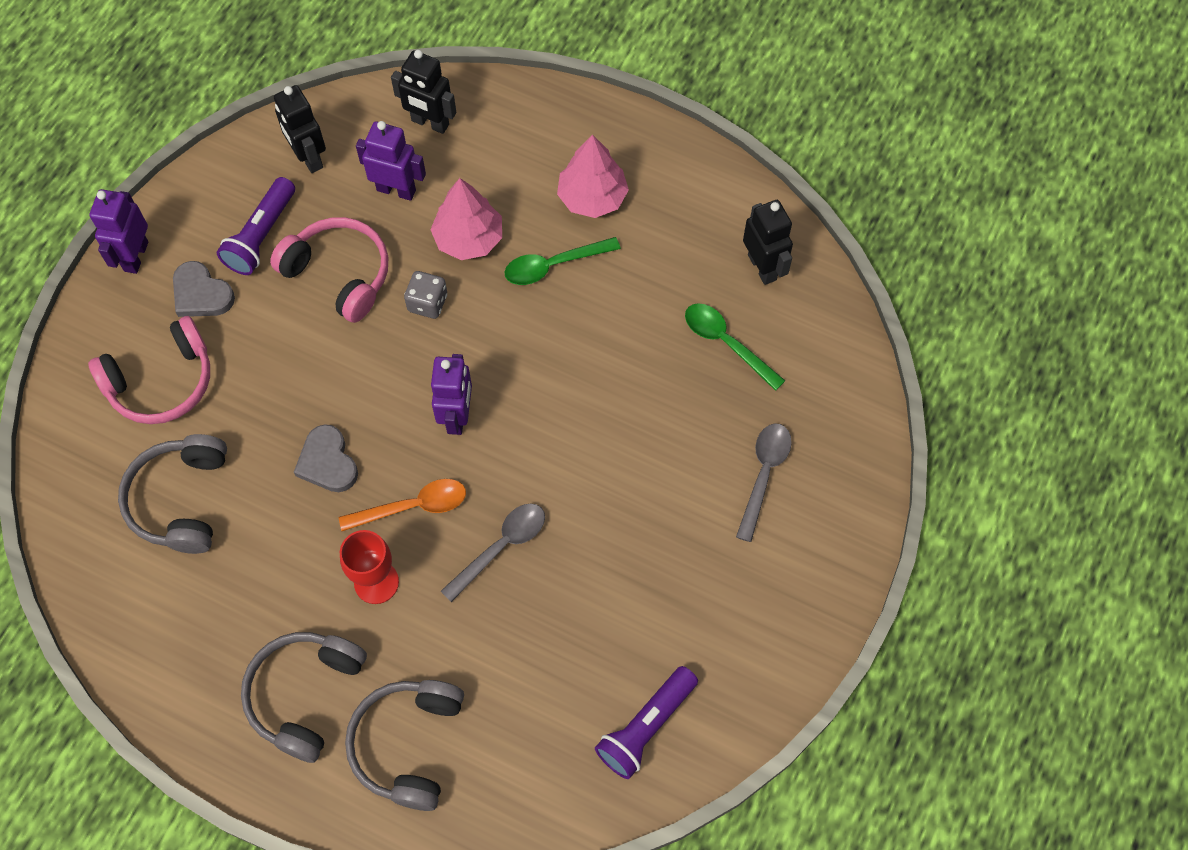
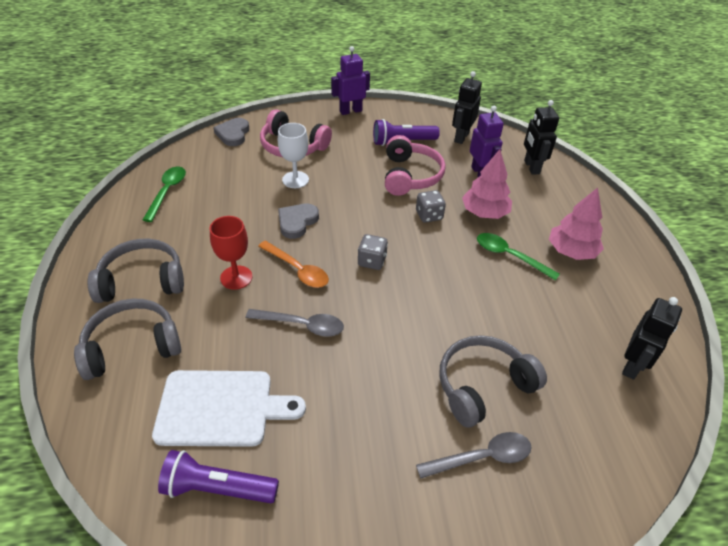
camera: 55 degrees right, 20 degrees down
grey headphones [118,434,227,554] -> grey headphones moved to [439,335,547,428]
grey heart [173,261,235,317] -> grey heart moved to [213,118,249,146]
purple robot [431,354,472,435] -> grey dice [358,234,388,270]
green spoon [685,303,785,391] -> green spoon moved to [143,167,186,222]
none -> white cutting board [152,370,306,447]
none -> white goblet [278,123,309,188]

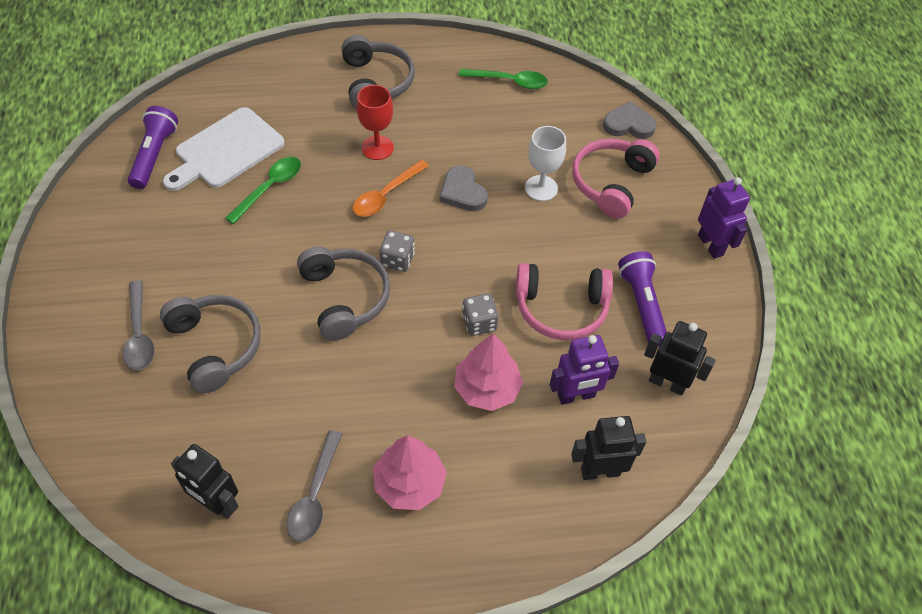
camera: 90 degrees right, 10 degrees up
grey headphones [74,299,181,380] -> grey headphones moved to [297,247,390,341]
white cutting board [152,370,306,447] -> white cutting board turned 45 degrees clockwise [163,107,285,191]
grey spoon [246,309,344,337] -> grey spoon moved to [287,430,342,542]
grey heart [278,204,319,239] -> grey heart turned 150 degrees counterclockwise [440,166,488,211]
green spoon [477,233,560,281] -> green spoon moved to [225,157,301,224]

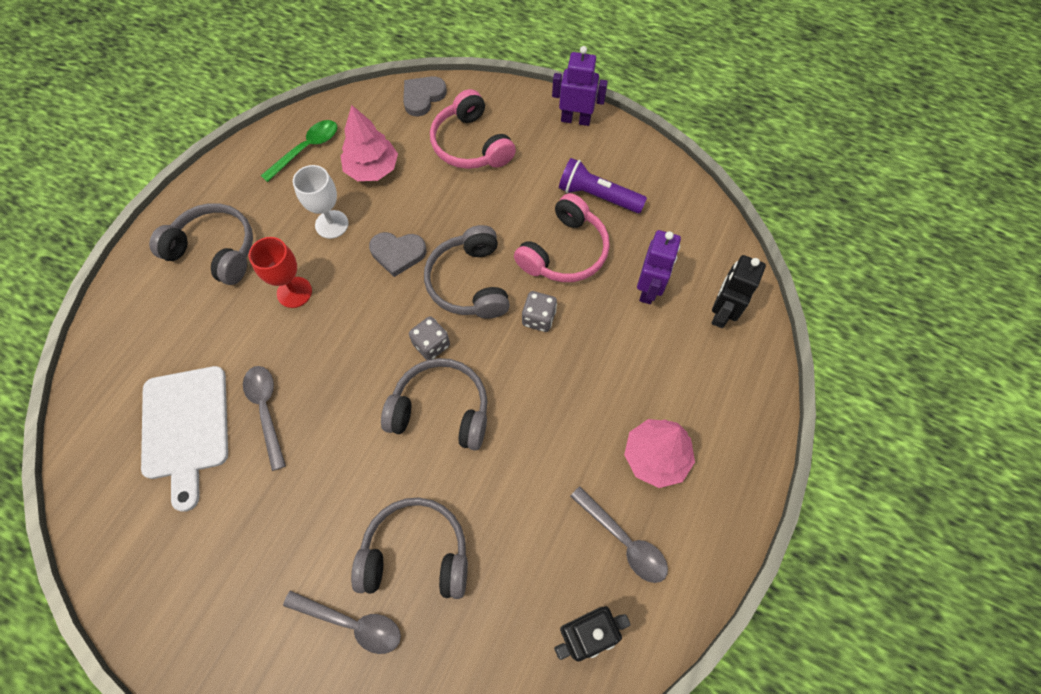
camera: 55 degrees left, 10 degrees up
purple flashlight [128,106,178,189] -> none
green spoon [225,157,301,224] -> grey spoon [243,366,286,471]
orange spoon [353,160,429,217] -> none
pink tree [454,334,523,411] -> pink tree moved to [341,105,398,181]
white goblet [525,126,566,201] -> white goblet moved to [293,165,349,239]
black robot [644,321,716,395] -> none
none -> grey headphones [424,225,510,319]

